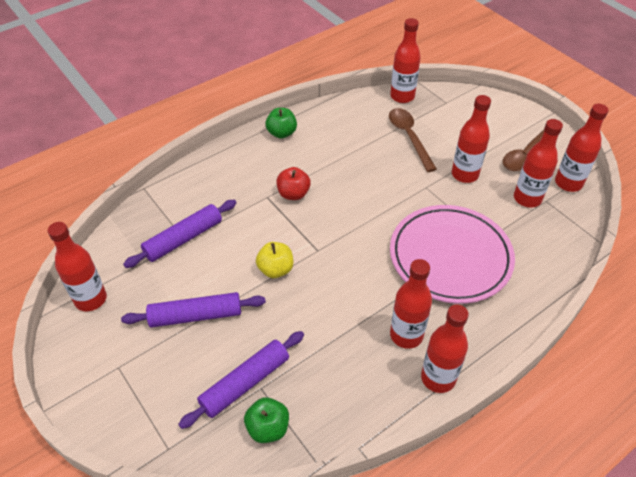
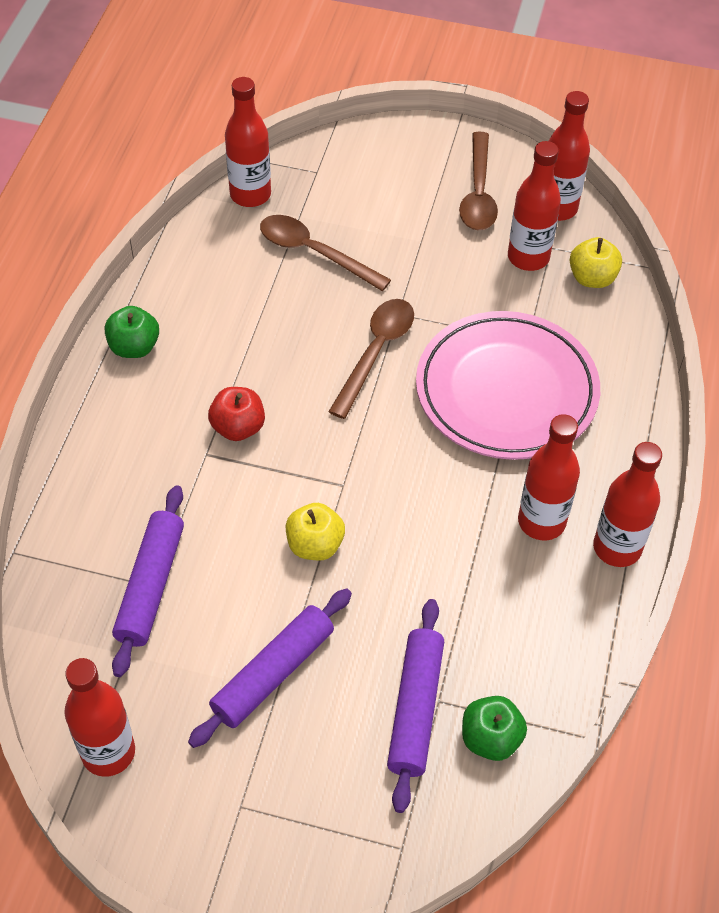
camera: 40 degrees left, 5 degrees up
red bottle [452,95,491,183] -> none
none -> brown spoon [328,299,414,419]
none -> yellow apple [570,237,622,288]

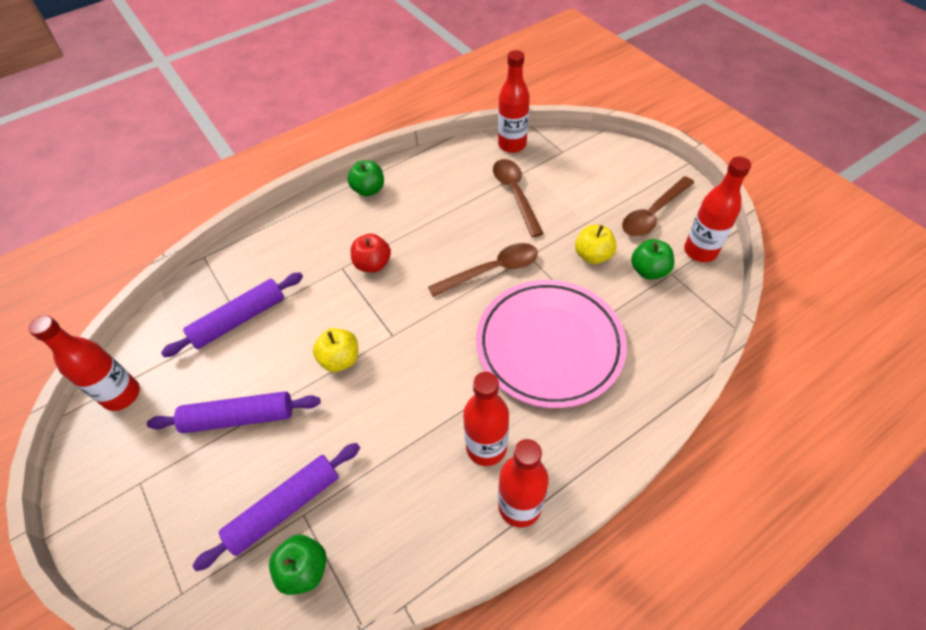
camera: 45 degrees right, 0 degrees up
red bottle [508,141,561,271] -> green apple [631,239,674,280]
yellow apple [570,237,622,288] -> yellow apple moved to [575,225,617,264]

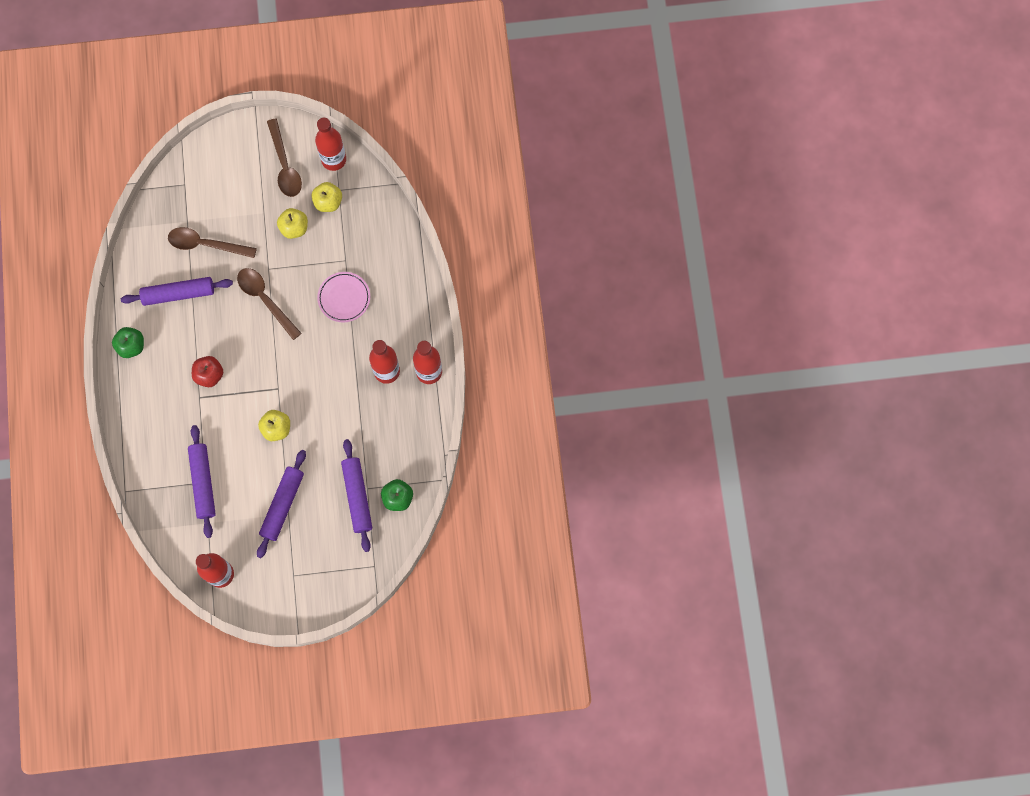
camera: 65 degrees left, 20 degrees up
brown spoon [428,243,538,297] -> brown spoon turned 45 degrees counterclockwise [237,268,302,340]
pink plate [476,280,627,408] -> pink plate [317,272,370,322], size x0.51
red bottle [498,50,530,153] -> none
green apple [631,239,674,280] -> yellow apple [311,182,342,212]
none -> purple rolling pin [121,277,233,306]

